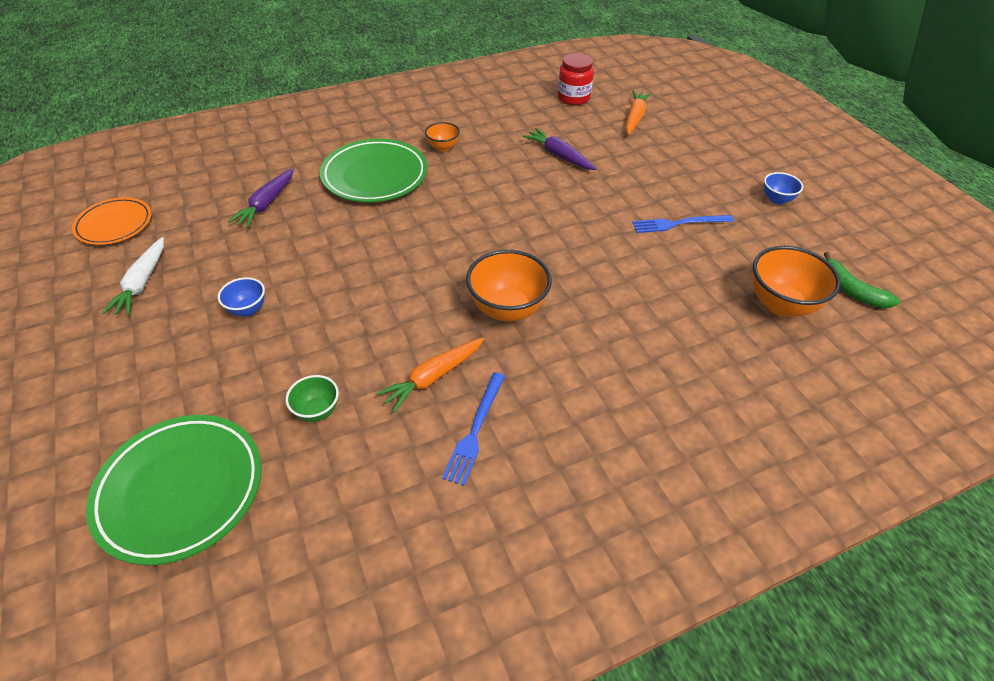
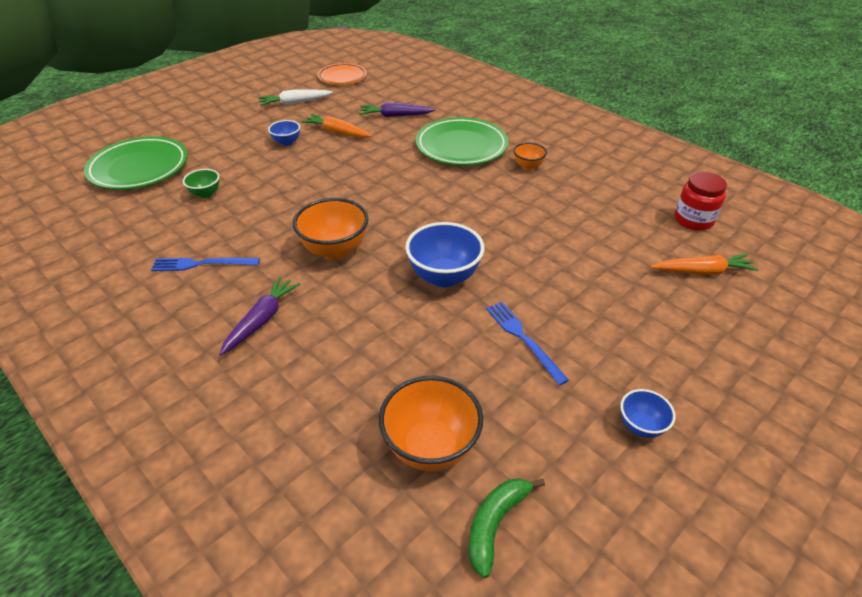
camera: 70 degrees right, 5 degrees down
orange carrot [376,337,484,413] -> orange carrot moved to [301,114,373,138]
purple carrot [522,128,597,170] -> purple carrot moved to [219,276,300,356]
none -> blue bowl [405,222,484,287]

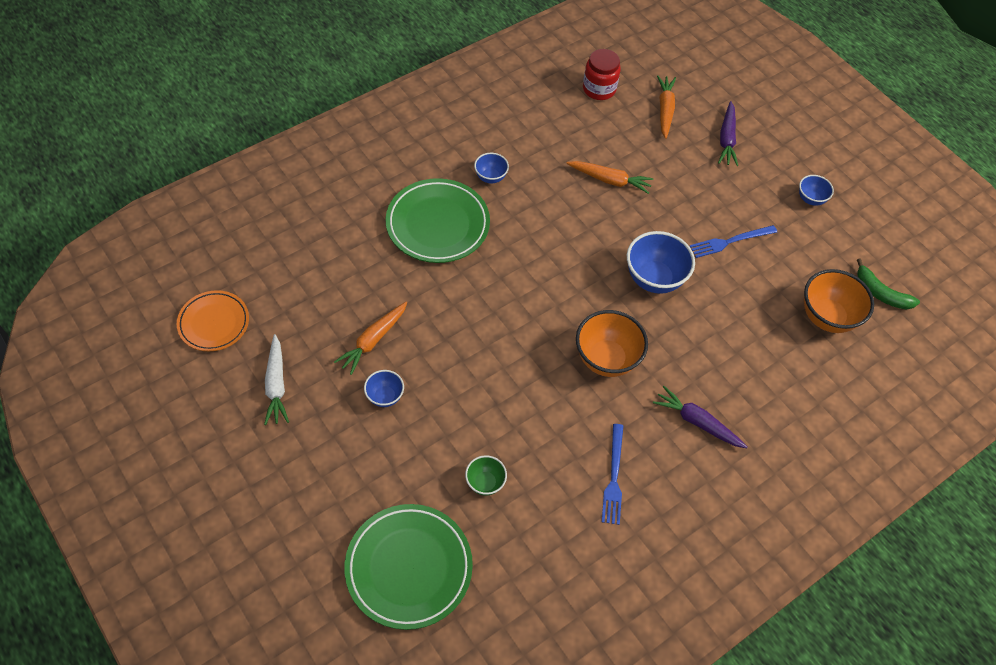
camera: 85 degrees left, 15 degrees up
purple carrot [359,102,436,117] -> purple carrot moved to [718,101,738,166]
orange bowl [513,143,547,170] -> blue bowl [474,153,509,184]
none -> orange carrot [566,161,653,194]

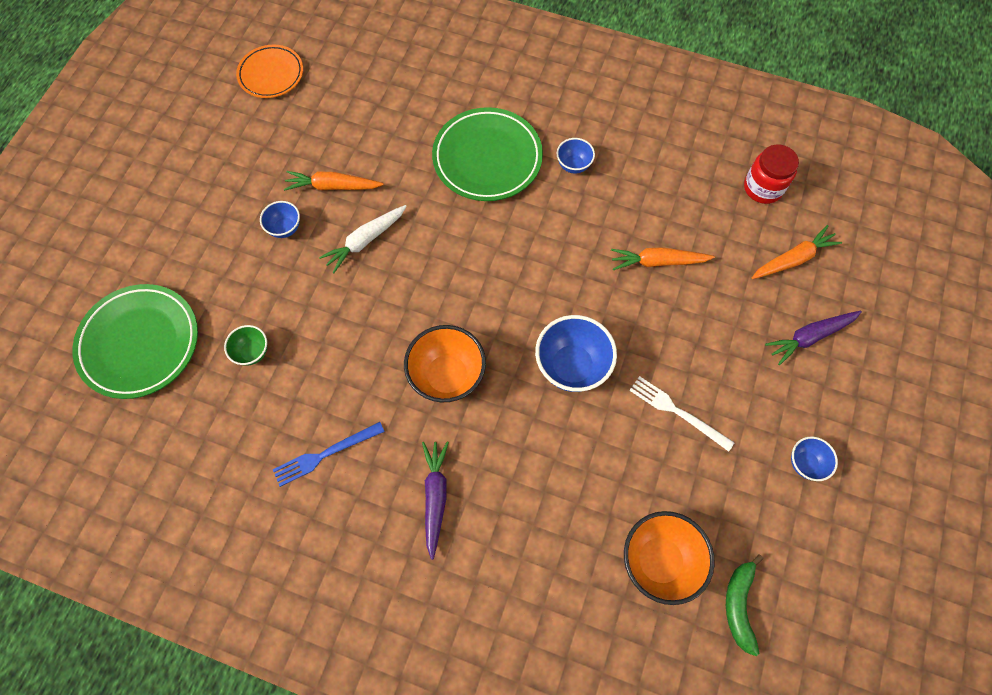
camera: 60 degrees right, 10 degrees up
white carrot [264,334,289,425] -> white carrot moved to [319,205,407,273]
orange carrot [566,161,653,194] -> orange carrot turned 105 degrees clockwise [611,247,715,270]
blue fork [690,225,777,258] -> white fork [629,376,735,452]

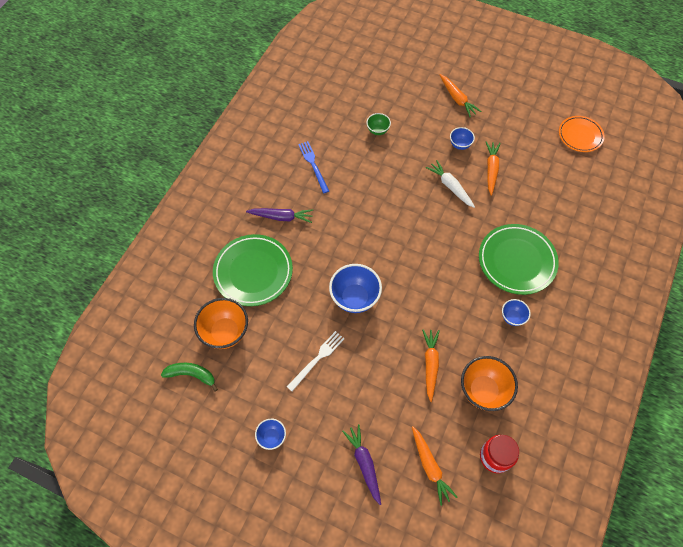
camera: 95 degrees right, 5 degrees down
green plate [72,284,198,399] -> green plate moved to [213,234,293,306]
orange bowl [404,325,486,403] -> orange bowl moved to [461,356,518,411]
none -> orange carrot [440,74,481,118]

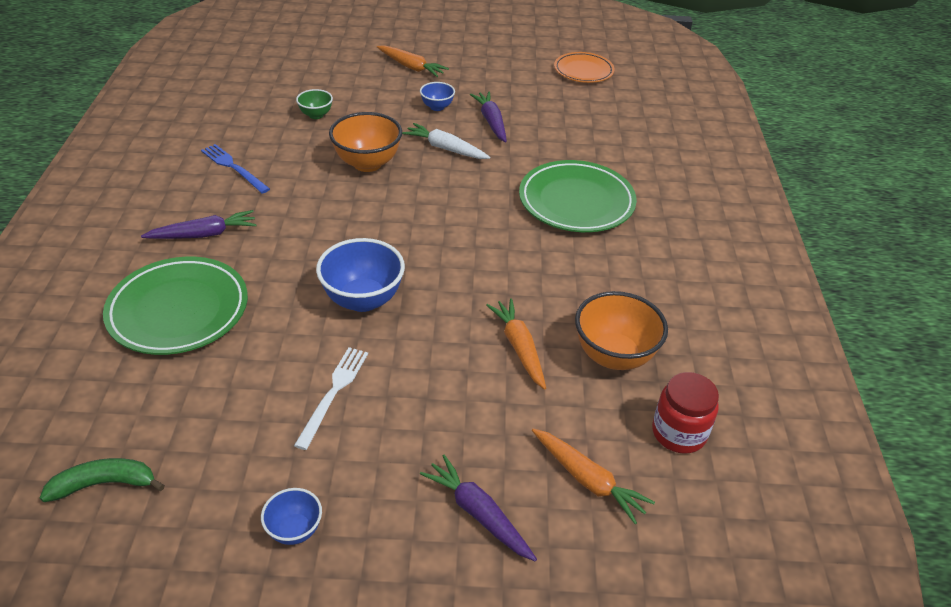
camera: 25 degrees left, 20 degrees down
orange bowl [194,298,248,349] -> orange bowl moved to [329,112,402,172]
orange carrot [486,141,501,196] -> purple carrot [470,92,507,142]
blue bowl [502,299,531,326] -> none

